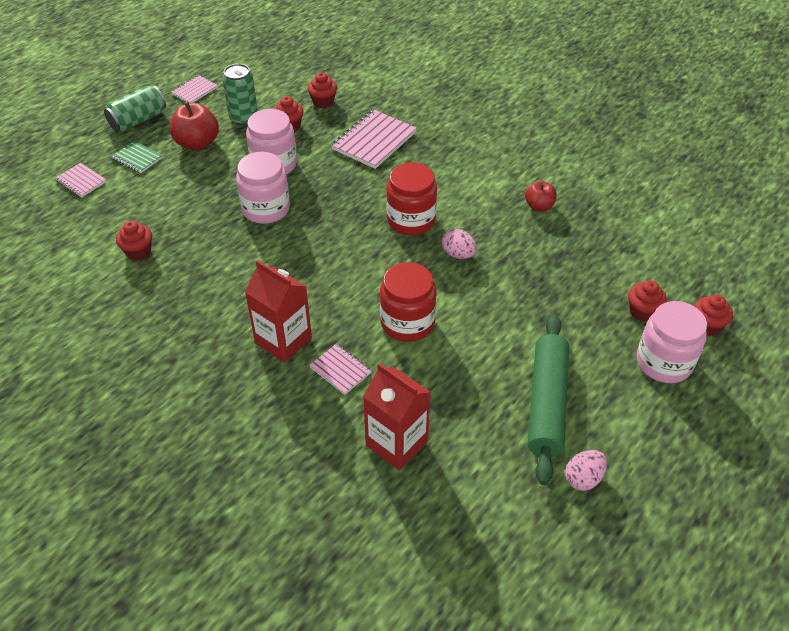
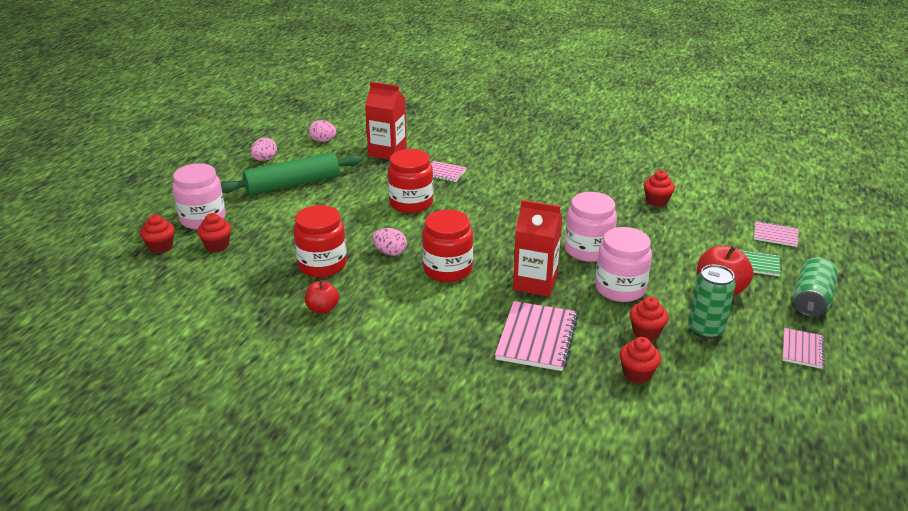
camera: 160 degrees right, 15 degrees down
red carton [245,260,312,363] -> red carton moved to [513,200,563,297]
green rolling pin [528,315,569,485] -> green rolling pin turned 75 degrees clockwise [221,152,362,195]
none -> red jar [293,205,347,277]
none -> pink egg [309,120,337,142]

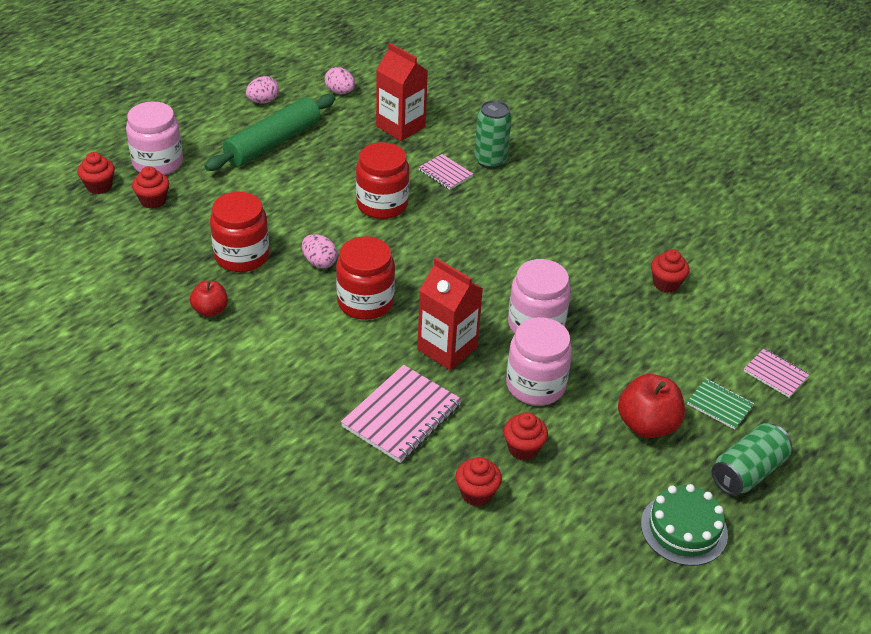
camera: 20 degrees right, 10 degrees up
green rolling pin [221,152,362,195] -> green rolling pin turned 45 degrees counterclockwise [205,94,335,171]
green can [688,265,736,339] -> green can moved to [474,100,512,169]
pink notebook [783,328,825,369] -> green cake [641,484,728,566]

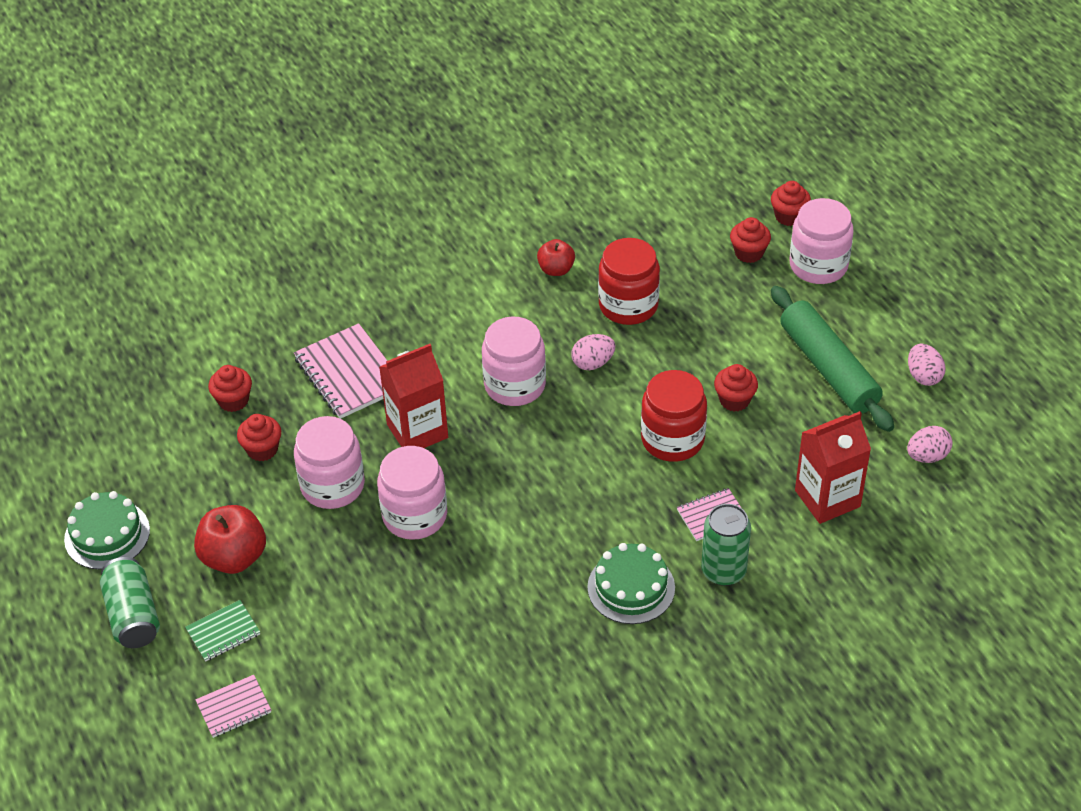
camera: 115 degrees right, 5 degrees up
red jar [336,236,395,320] -> pink jar [482,317,546,406]
red cupcake [651,249,690,293] -> red cupcake moved to [714,364,758,412]
none -> green cake [587,543,675,624]

